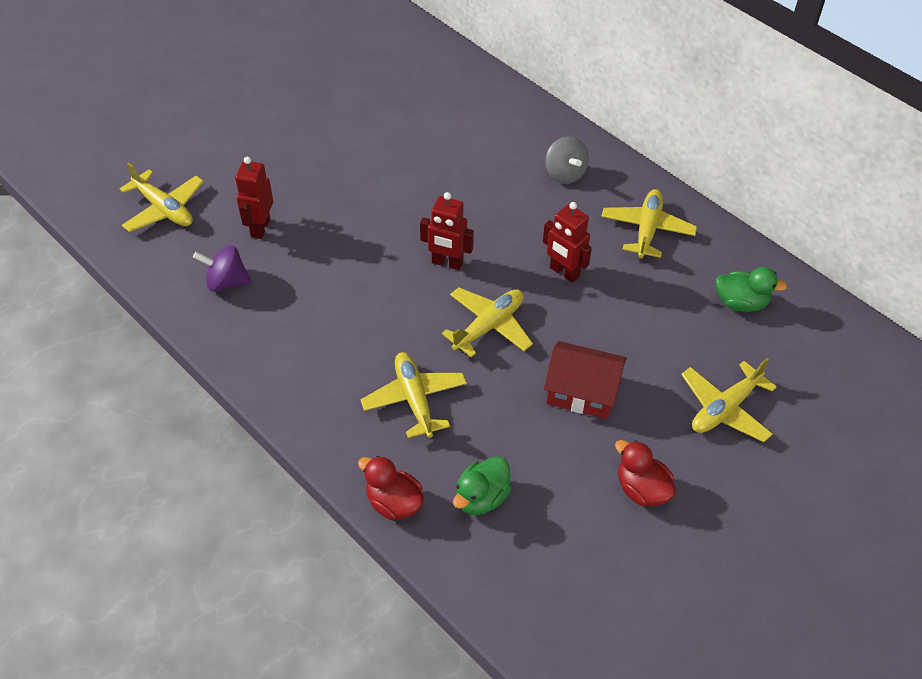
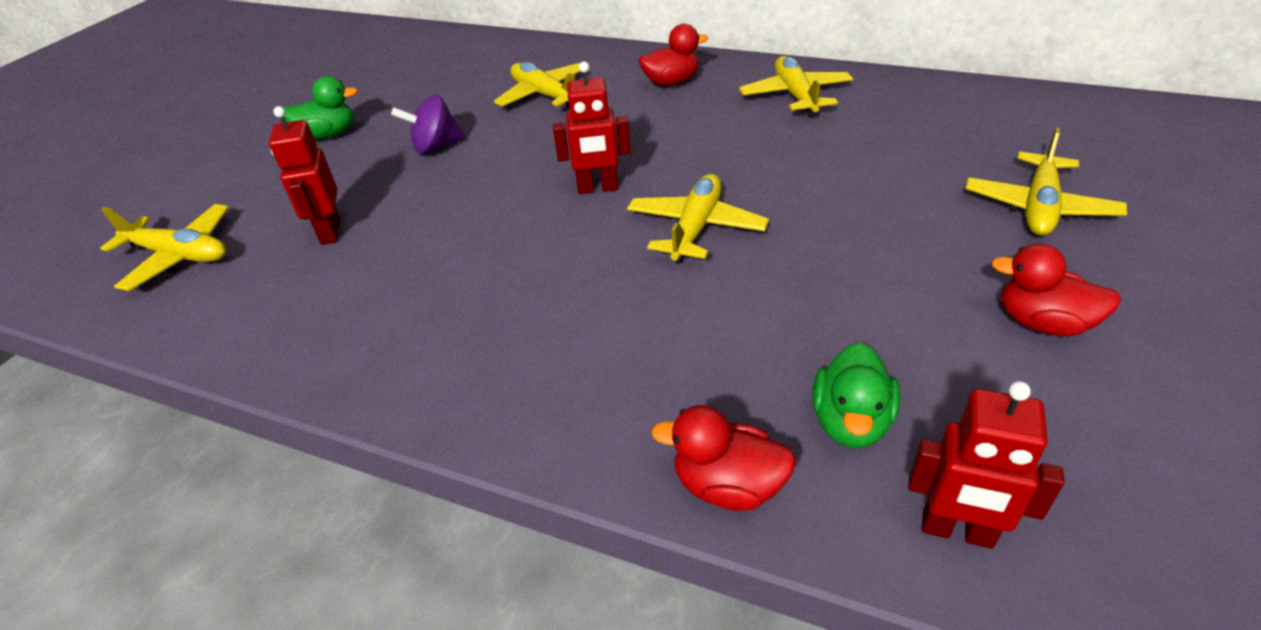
camera: 20 degrees left, 10 degrees down
purple spinning top [193,245,252,292] -> purple spinning top moved to [391,95,465,154]
yellow plane [360,352,467,438] -> yellow plane moved to [494,62,581,109]
red robot [543,202,592,283] -> red robot moved to [908,381,1065,549]
red house [544,341,627,419] -> none
grey spinning top [545,136,589,184] -> red duck [638,24,708,86]
green duck [715,267,787,312] -> green duck moved to [284,76,358,139]

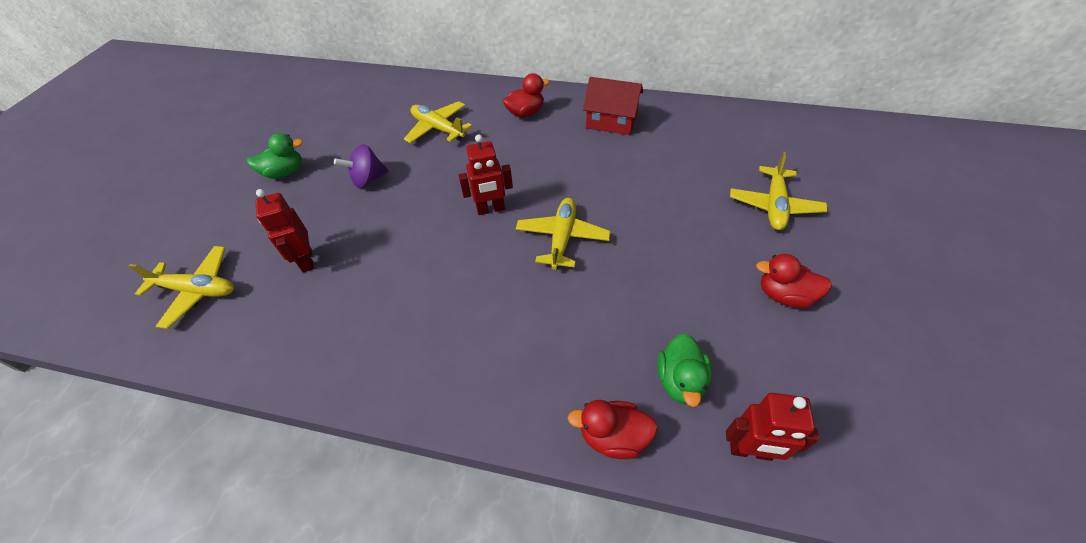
camera: 10 degrees left, 10 degrees up
yellow plane [739,56,853,117] -> red house [583,77,643,135]

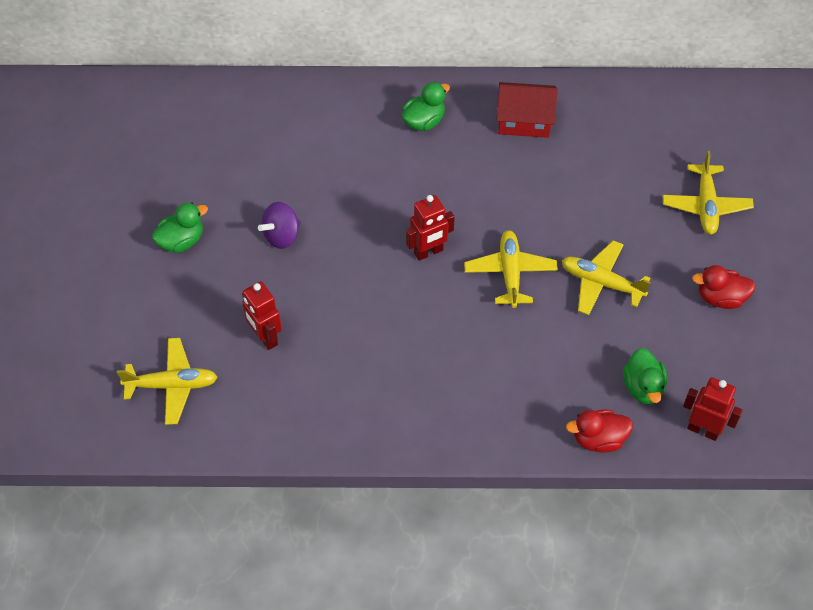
camera: 15 degrees left, 5 degrees up
yellow plane [404,101,472,143] -> yellow plane moved to [562,240,651,315]
red duck [503,73,549,118] -> green duck [402,82,450,131]
red robot [726,393,819,461] -> red robot turned 150 degrees counterclockwise [683,377,743,441]

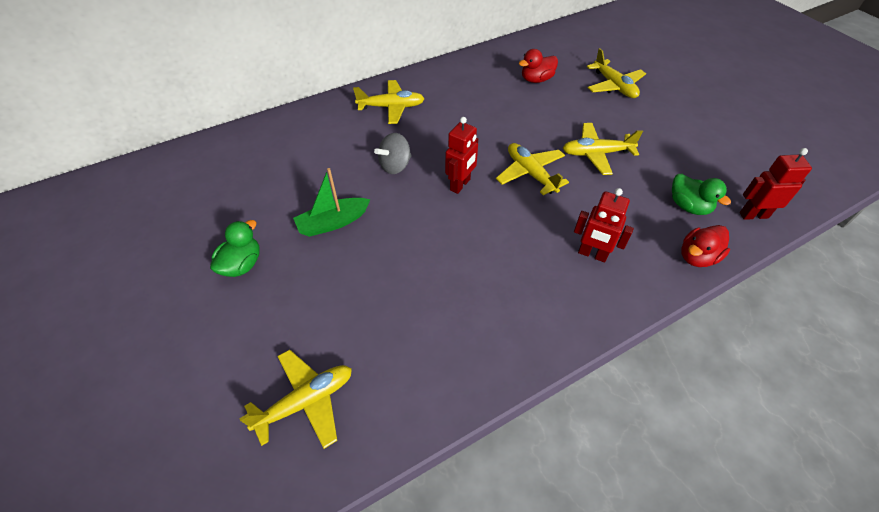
camera: 30 degrees left, 5 degrees down
red robot [242,281,282,350] -> red robot moved to [574,188,634,262]
purple spinning top [258,202,301,249] -> green boat [293,168,371,237]
green duck [402,82,450,131] -> yellow plane [353,80,425,124]
red house [497,82,558,138] -> none
red duck [692,265,756,309] -> red duck moved to [519,49,558,83]
none -> grey spinning top [374,133,412,174]

